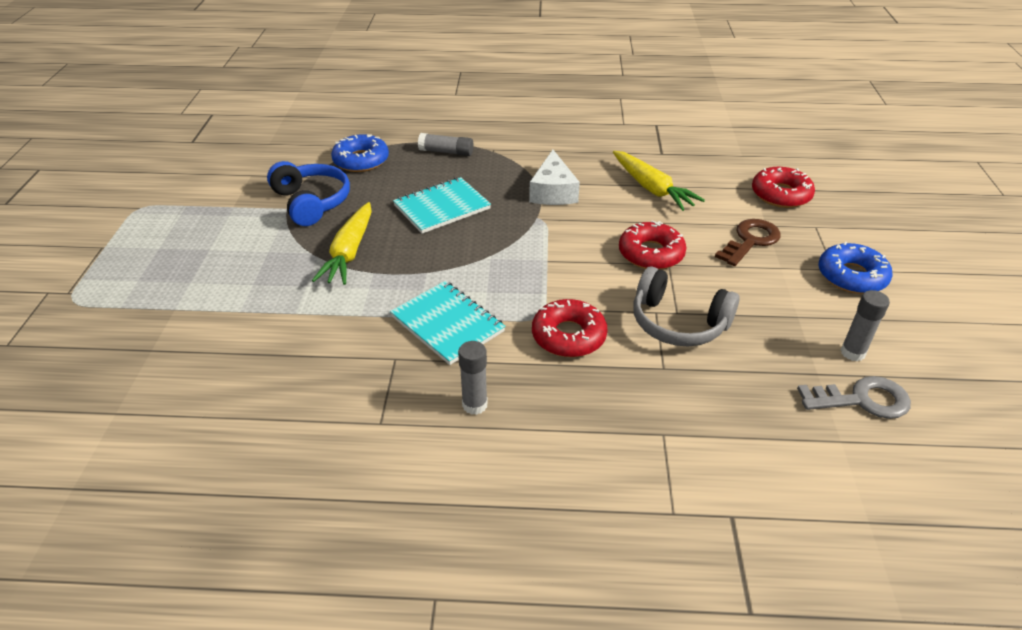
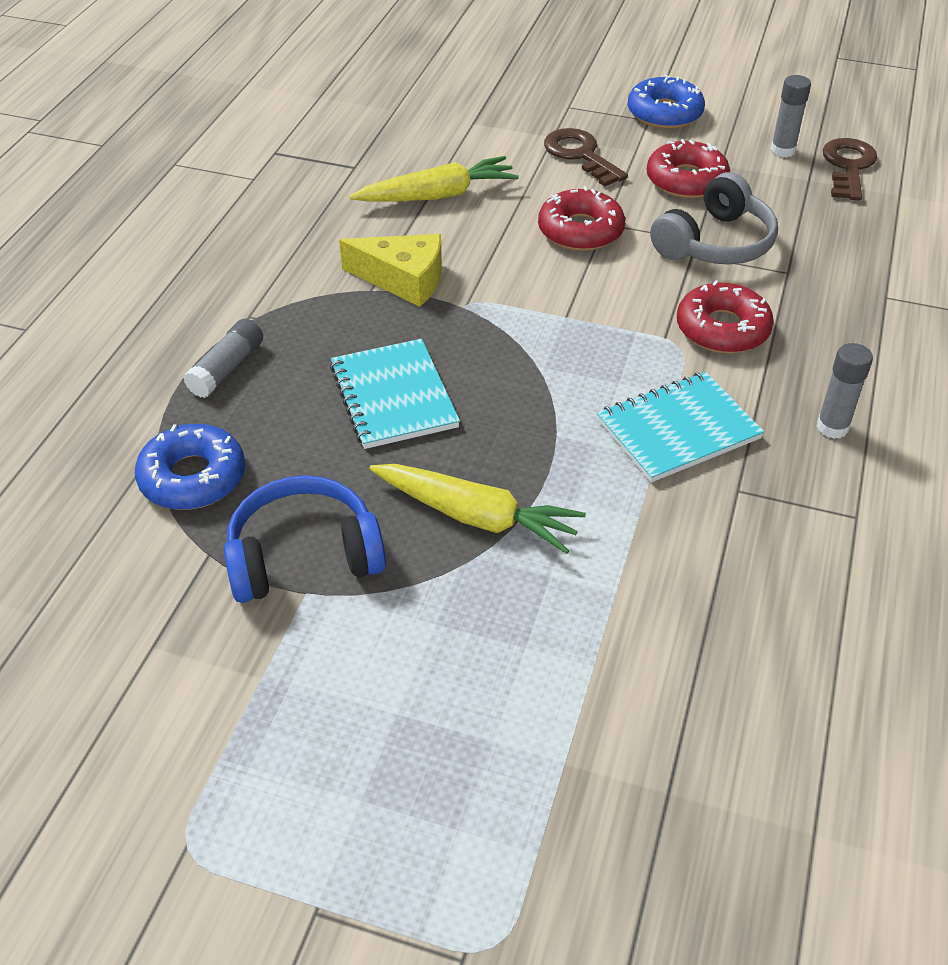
camera: 75 degrees left, 5 degrees up
white cheese [529,150,580,205] -> yellow cheese [339,234,442,307]
red donut [752,167,815,208] -> red donut moved to [646,139,730,198]
grey key [797,376,911,419] -> brown key [823,138,877,201]

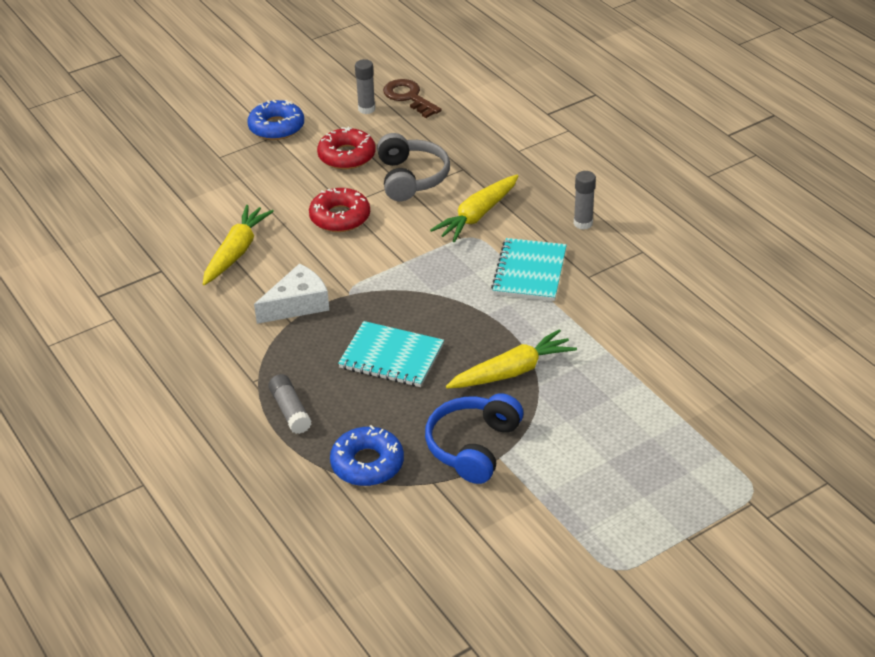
camera: 50 degrees left, 5 degrees down
yellow cheese [339,234,442,307] -> white cheese [254,263,329,324]
brown key [544,128,628,187] -> none
red donut [677,280,774,354] -> yellow carrot [430,174,518,242]

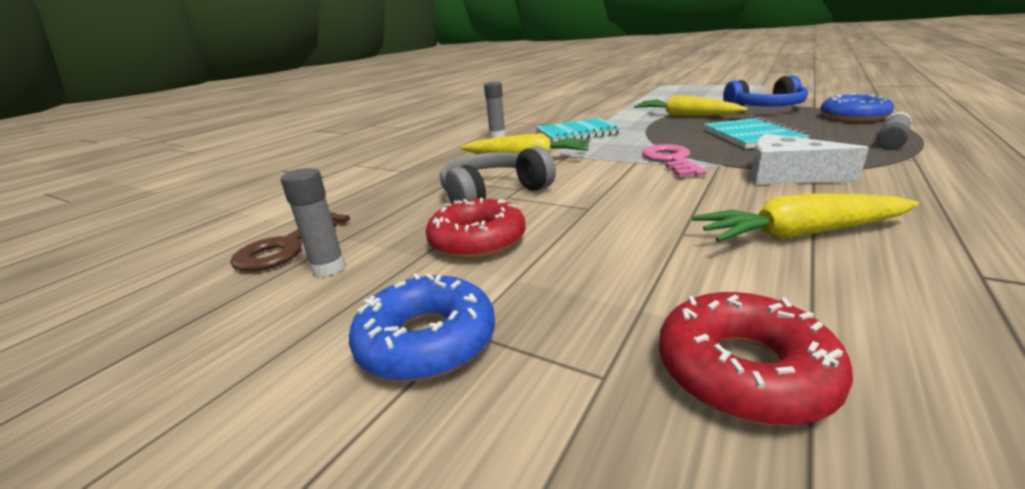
camera: 115 degrees left, 15 degrees down
red donut [309,188,370,232] -> red donut moved to [659,292,853,425]
none -> pink key [642,144,707,177]

